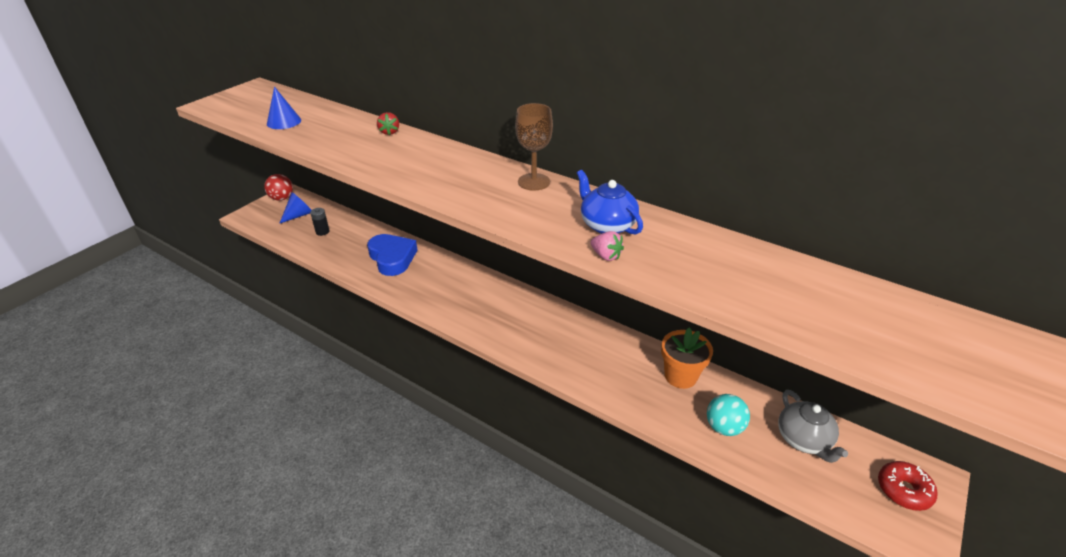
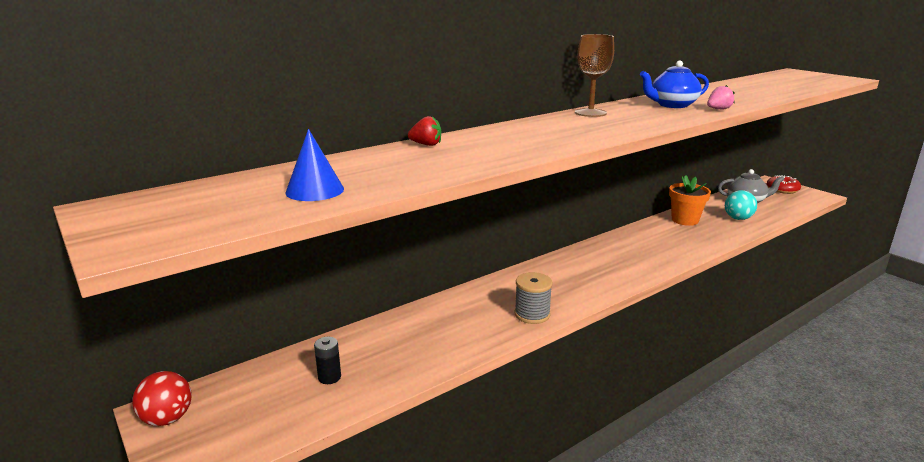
camera: 70 degrees left, 15 degrees down
blue cone [279,192,311,224] -> none
blue heart [367,234,418,276] -> none
none -> grey spool [514,272,553,324]

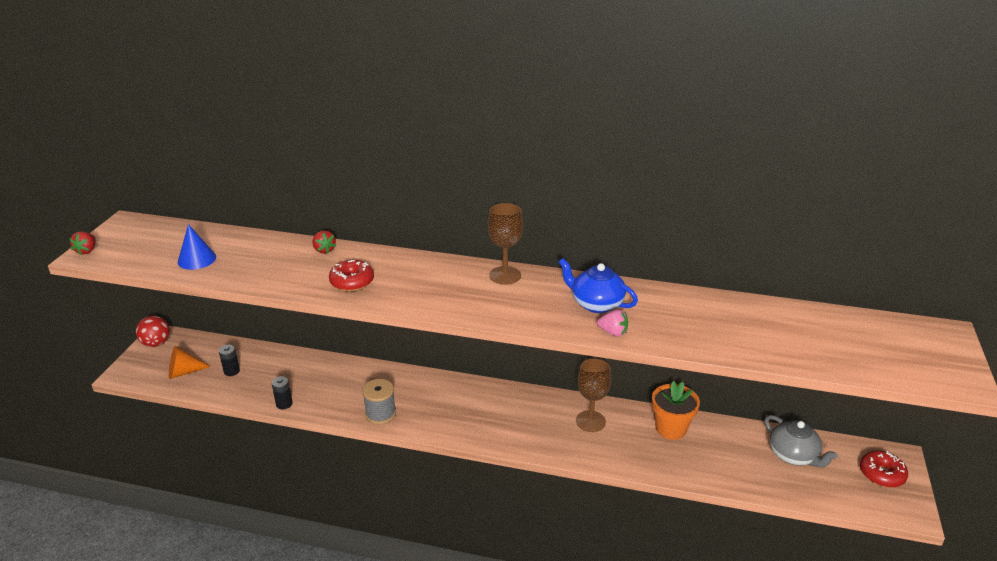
camera: 50 degrees right, 10 degrees up
turquoise ball [725,190,757,220] -> none
none -> red strawberry [69,231,96,255]
none -> orange cone [169,346,210,379]
none -> black battery [272,376,293,409]
none -> red donut [329,260,374,292]
none -> brown goblet [576,359,611,432]

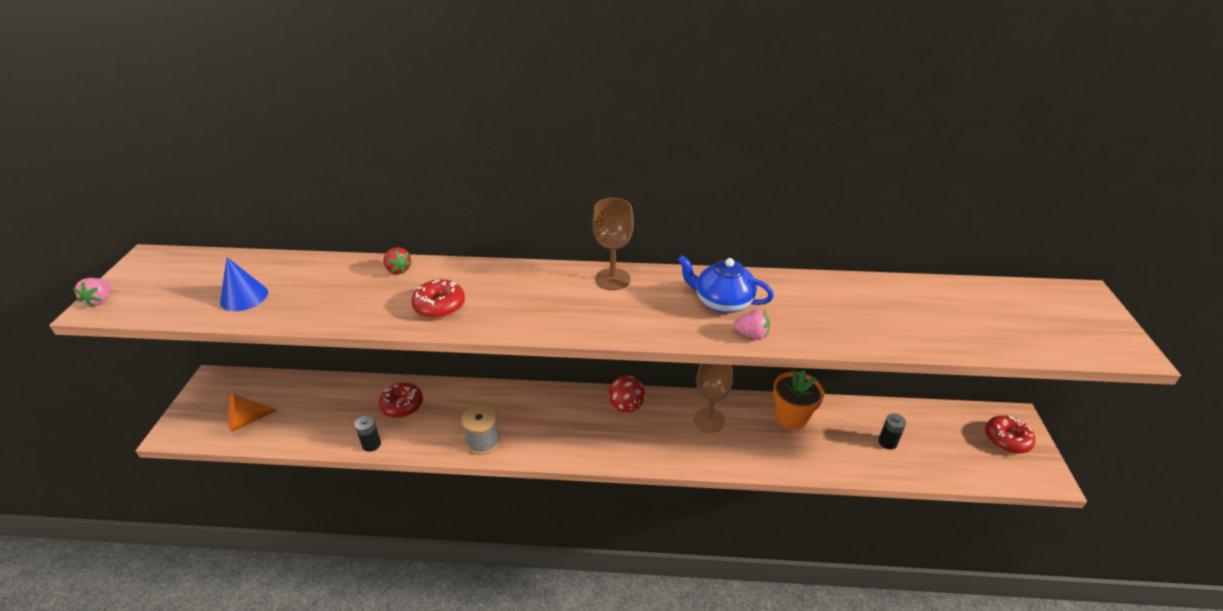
camera: 10 degrees left, 5 degrees up
red strawberry [69,231,96,255] -> pink strawberry [73,278,110,307]
red ball [136,316,170,347] -> red ball moved to [608,376,645,413]
black battery [219,345,240,376] -> black battery moved to [878,413,906,450]
grey teapot [765,415,838,468] -> none
none -> red donut [379,383,423,418]

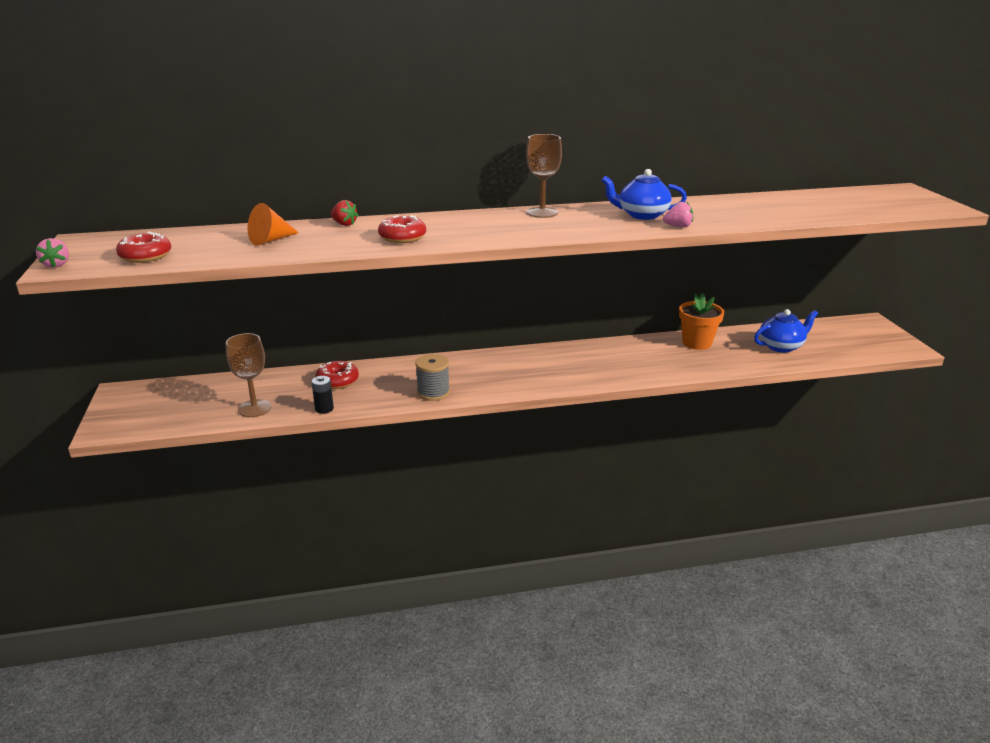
camera: 15 degrees left, 10 degrees down
blue cone [220,257,268,311] -> none
orange cone [228,393,277,432] -> orange cone moved to [247,203,299,246]
red ball [608,376,645,413] -> none
brown goblet [694,364,733,433] -> brown goblet moved to [226,333,272,417]
black battery [878,413,906,450] -> blue teapot [754,309,818,353]
red donut [985,415,1035,454] -> red donut moved to [116,231,171,263]

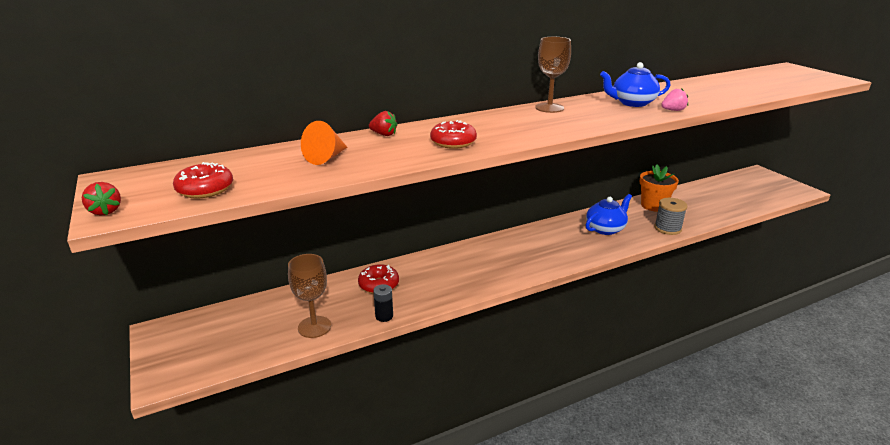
camera: 15 degrees left, 0 degrees up
pink strawberry [36,238,69,268] -> red strawberry [82,182,121,215]
grey spool [415,354,450,401] -> grey spool moved to [654,198,687,235]
blue teapot [754,309,818,353] -> blue teapot moved to [586,194,632,235]

